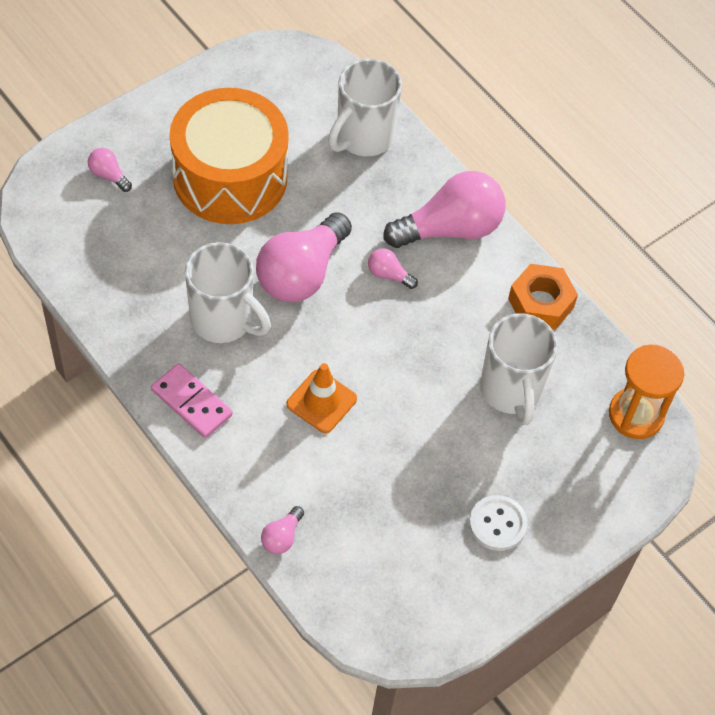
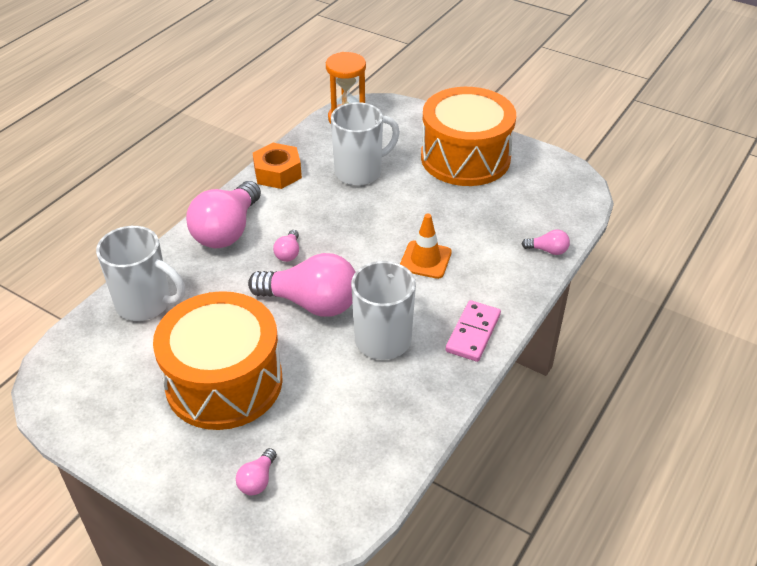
camera: 105 degrees left, 15 degrees down
pink light bulb [383,171,506,248] -> pink light bulb turned 120 degrees counterclockwise [186,181,261,248]
white button [469,495,527,551] -> orange drum [421,87,516,186]

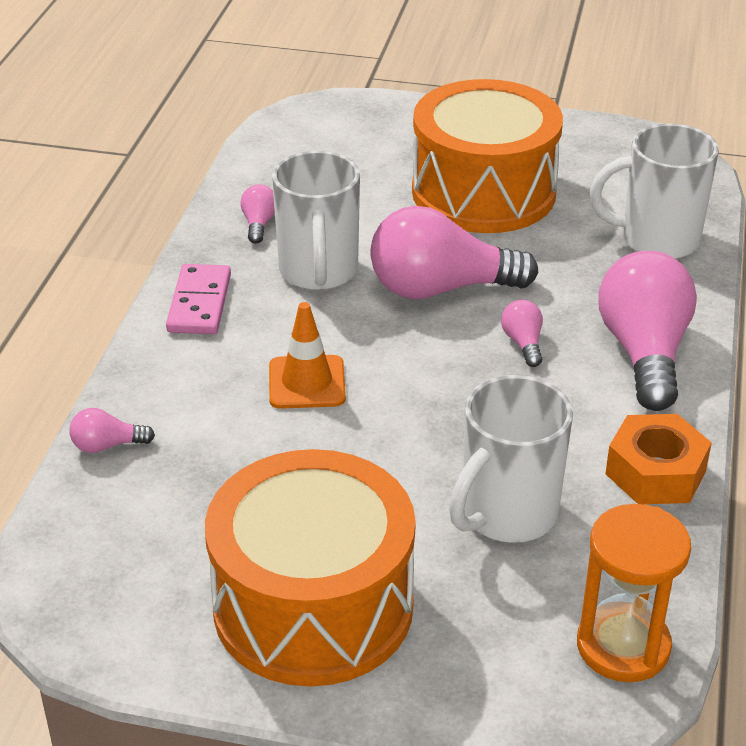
camera: 160 degrees right, 5 degrees down
pink light bulb [236,448,277,496] -> pink light bulb moved to [240,184,275,243]

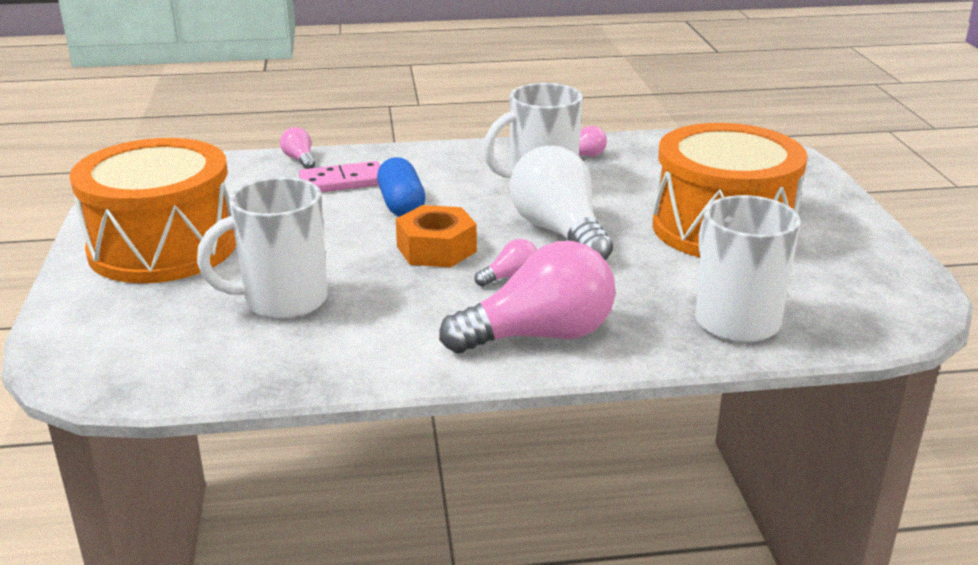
camera: 70 degrees right, 10 degrees down
pink domino [166,264,231,334] -> pink domino moved to [299,161,380,192]
orange traffic cone [269,302,346,409] -> blue capsule [377,157,425,217]
pink light bulb [370,206,538,299] -> white light bulb [510,146,613,260]
white mug [449,375,573,543] -> white mug turned 45 degrees counterclockwise [197,177,328,319]
orange hourglass [577,504,691,682] -> none
orange nut [605,414,712,504] -> orange nut moved to [396,205,477,268]

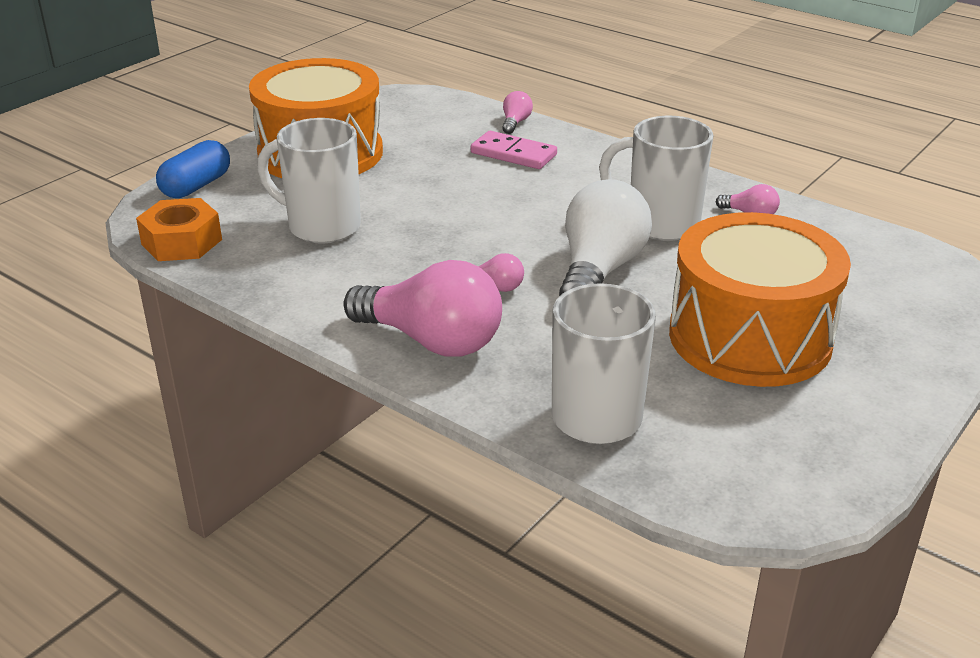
camera: 45 degrees right, 5 degrees up
blue capsule [377,157,425,217] -> blue capsule moved to [156,140,230,198]
orange nut [396,205,477,268] -> orange nut moved to [136,198,222,261]

